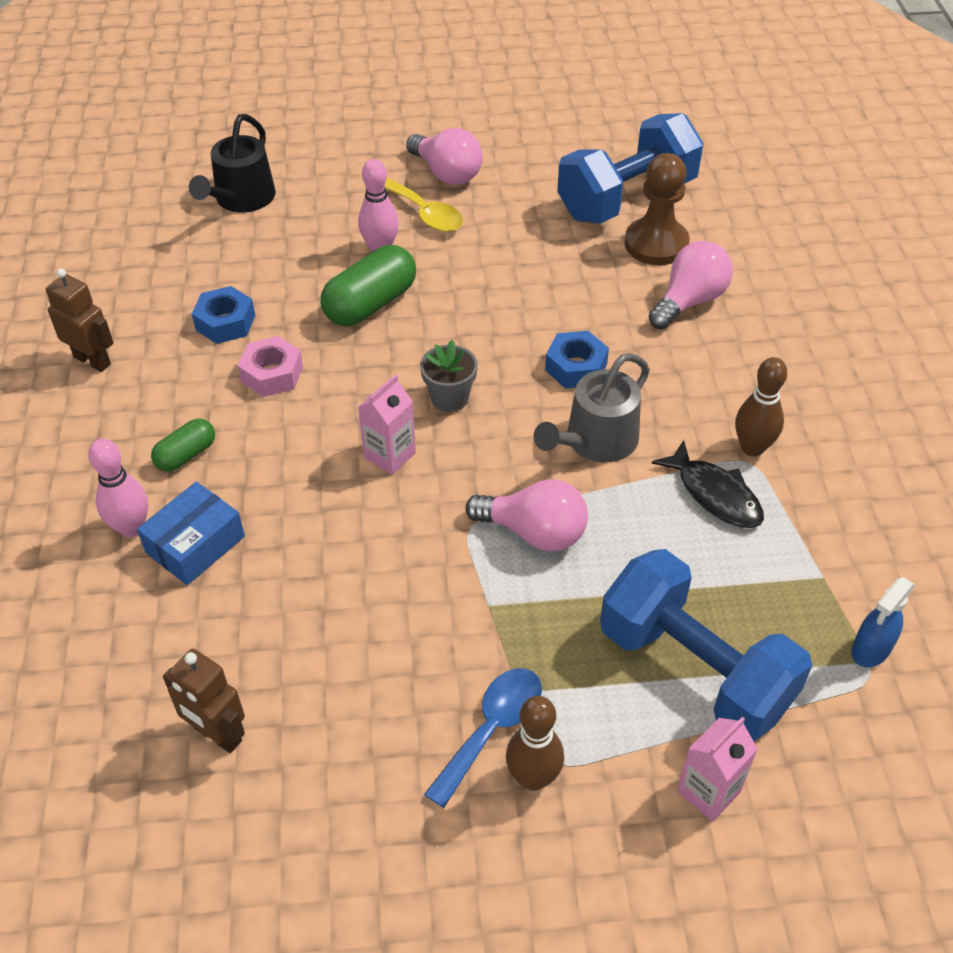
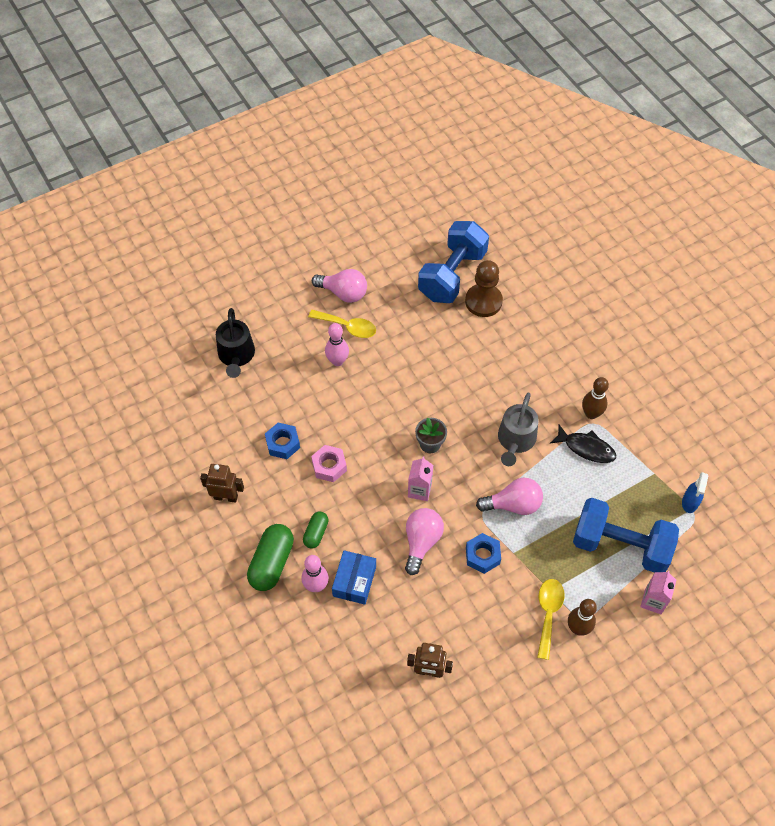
camera: 25 degrees left, 10 degrees up
green capsule [321,245,416,326] -> green capsule moved to [247,524,294,591]
blue spoon [424,668,542,808] -> yellow spoon [537,579,565,660]
blue nut [545,331,609,389] -> blue nut moved to [466,533,501,574]
pink light bulb [649,241,733,329] -> pink light bulb moved to [405,508,444,575]

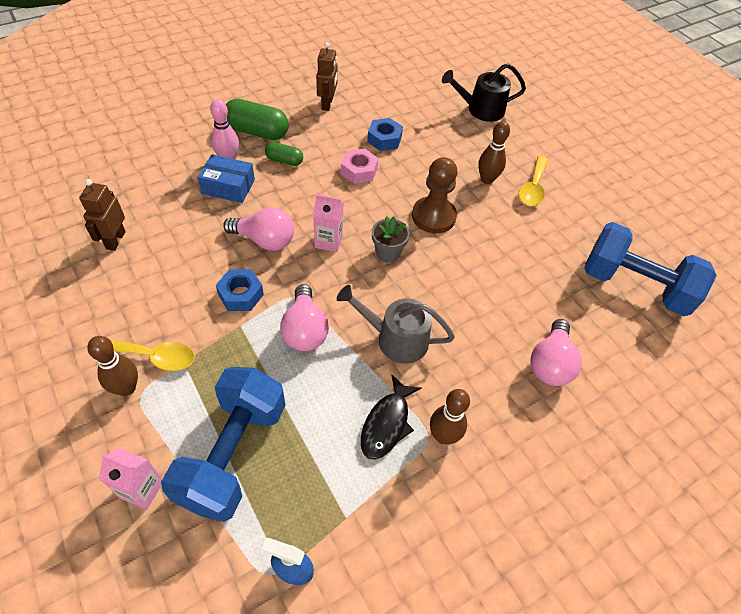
camera: 85 degrees right, 5 degrees down
pink light bulb [312,269,367,303] -> pink light bulb moved to [531,319,582,386]
pink bowling pin [325,323,349,366] -> brown bowling pin [478,121,510,184]
brown pawn [465,260,503,317] -> brown pawn moved to [412,157,458,233]

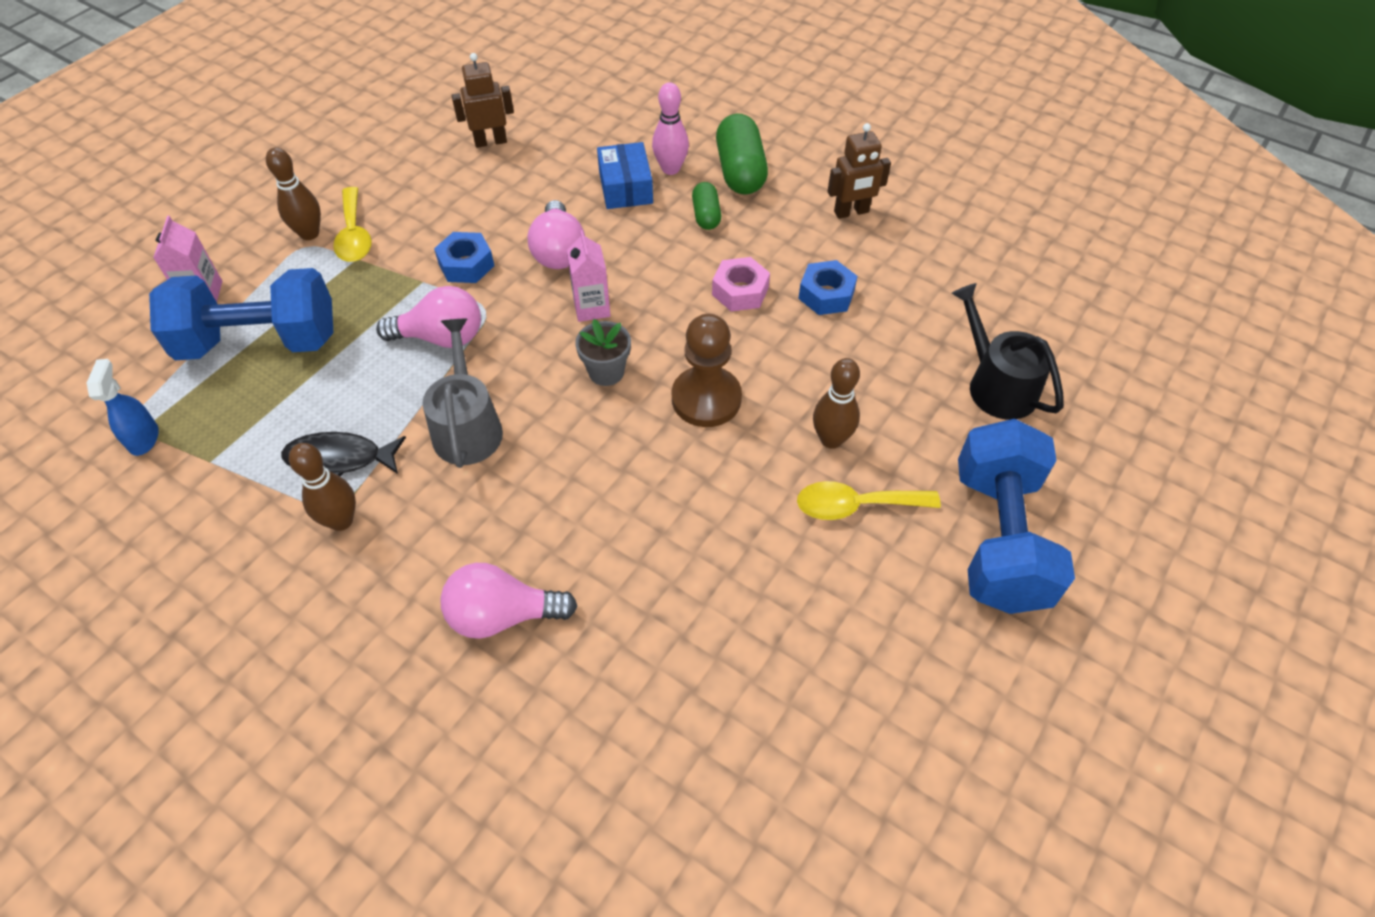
camera: 70 degrees right, 0 degrees up
pink light bulb [280,284,329,351] -> pink light bulb turned 150 degrees counterclockwise [376,286,481,348]
blue dumbbell [584,222,717,316] -> blue dumbbell moved to [958,419,1075,614]

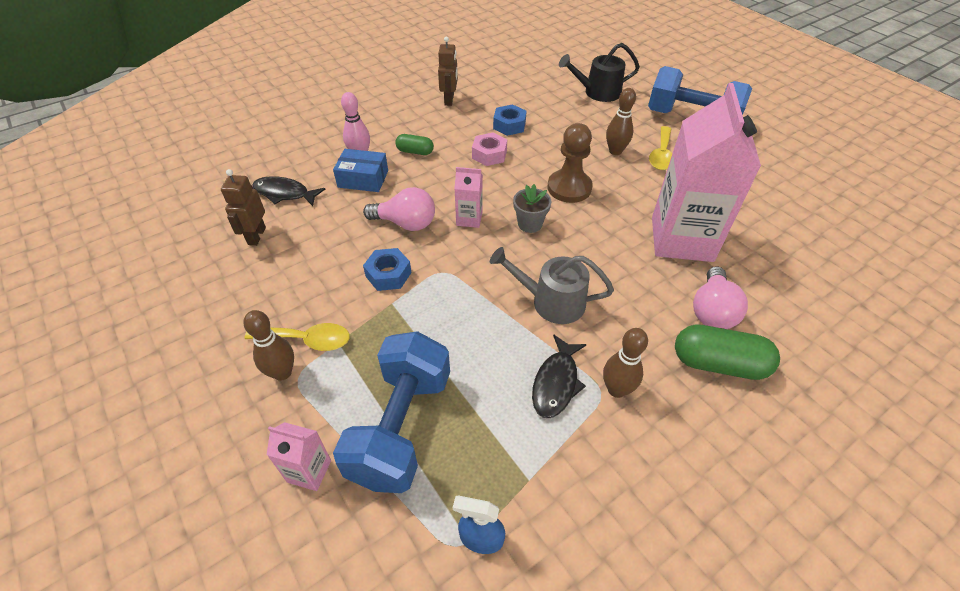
camera: 70 degrees left, 5 degrees down
pink light bulb [376,286,481,348] -> none
green capsule [716,114,768,195] -> green capsule moved to [675,325,780,380]
none -> black fish [252,176,325,206]
none -> pink carton [652,83,761,262]

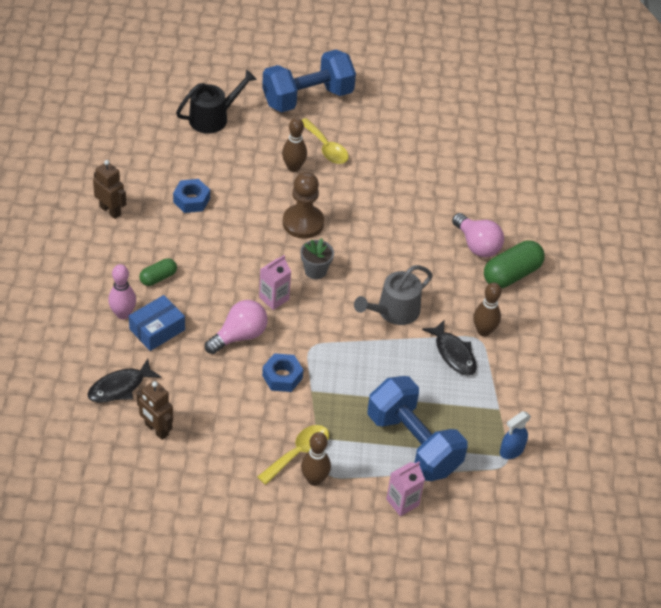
camera: 55 degrees left, 0 degrees up
pink nut [472,133,507,166] -> none
black watering can [559,43,640,102] -> black watering can turned 150 degrees counterclockwise [176,70,257,134]
pink carton [652,83,761,262] -> none

